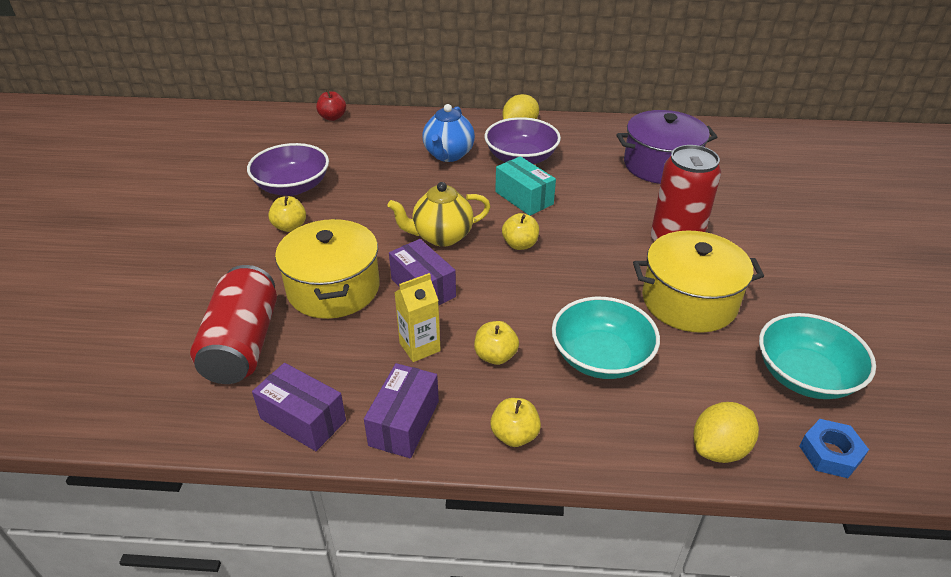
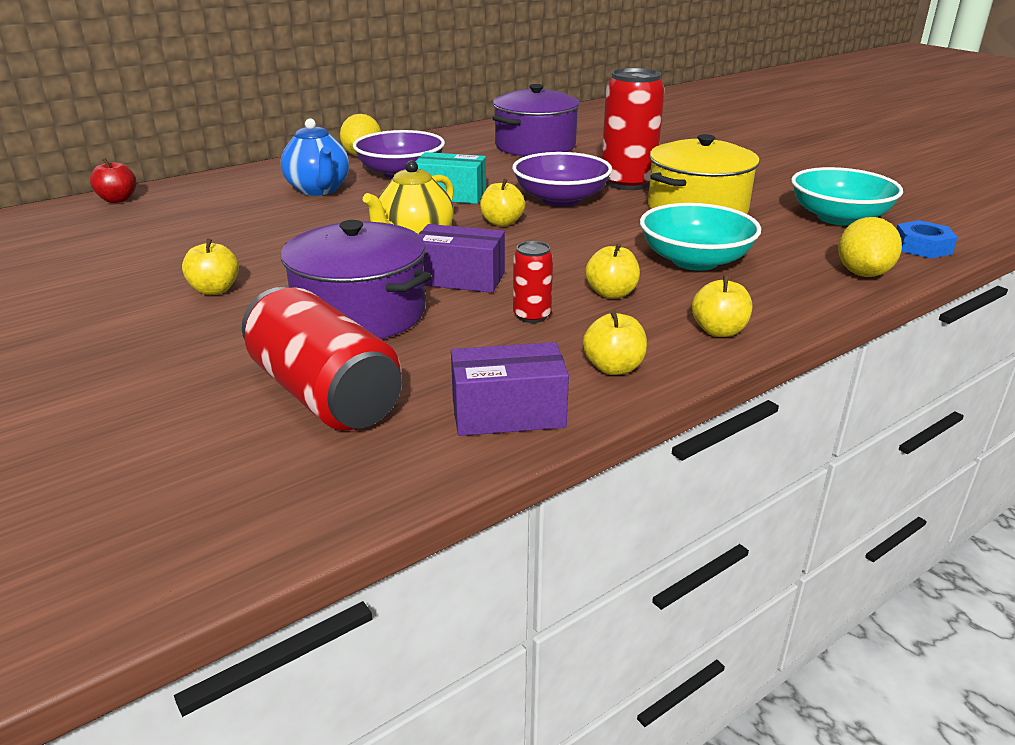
camera: 40 degrees left, 10 degrees down
purple bowl [247,143,329,196] -> purple bowl moved to [512,152,612,206]
yellow pot [275,219,380,319] -> purple pot [281,220,431,339]
purple box [364,363,439,458] -> yellow apple [583,310,647,375]
yellow carton [394,273,441,362] -> red can [513,241,553,323]

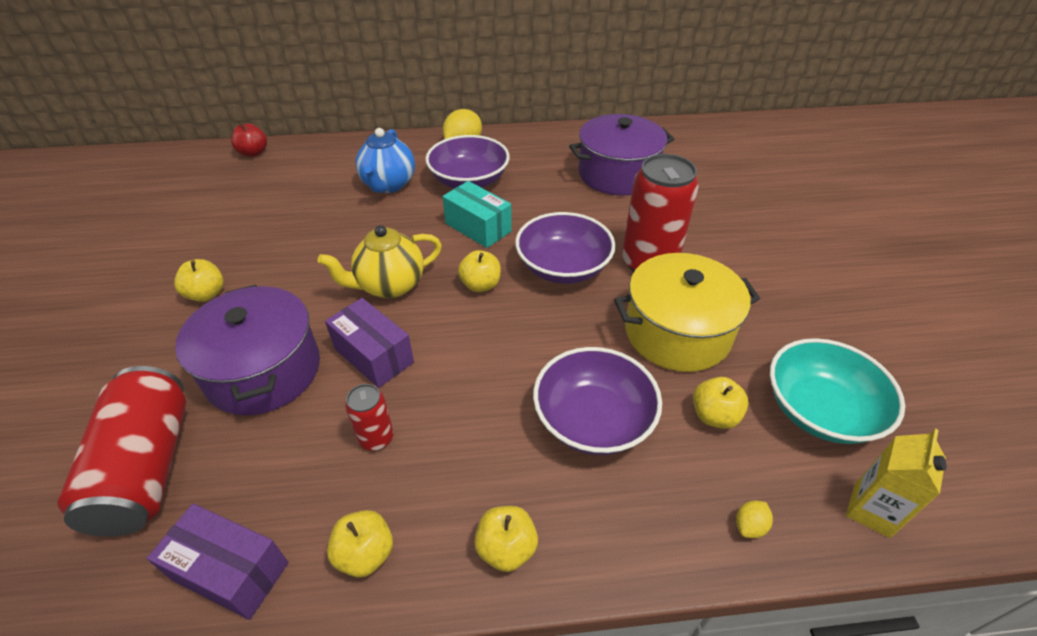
camera: 30 degrees right, 15 degrees up
yellow apple [585,243,640,299] -> yellow apple moved to [693,377,749,429]
turquoise bowl [640,203,761,271] -> purple bowl [533,347,662,455]
yellow lemon [838,217,902,277] -> yellow lemon [736,500,773,538], size x0.49
blue nut [896,220,958,258] -> yellow carton [846,429,947,538]

